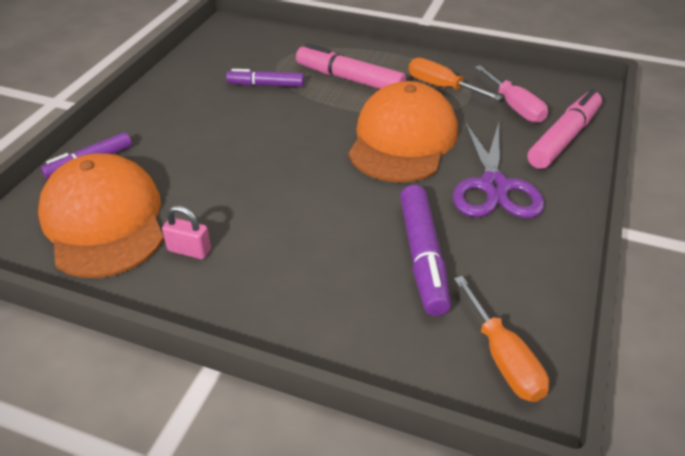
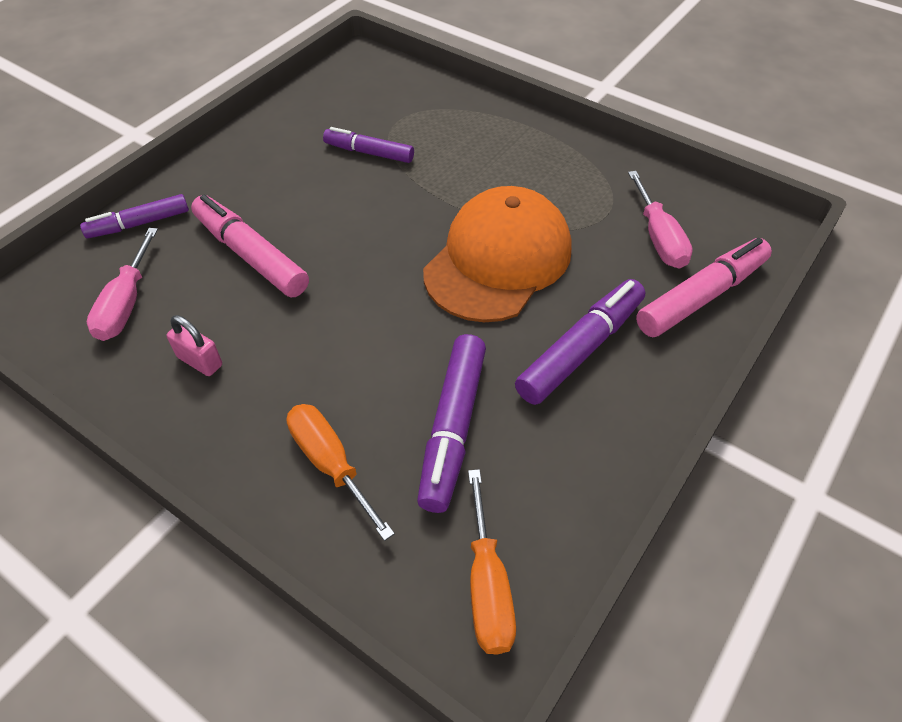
camera: 15 degrees right, 10 degrees up
orange cap [38,153,164,278] -> pink screwdriver [87,228,158,341]
pink marker [296,43,406,89] -> pink marker moved to [191,195,309,297]
orange screwdriver [408,58,502,100] -> orange screwdriver moved to [287,404,395,541]
purple scissors [453,122,545,218] -> purple marker [515,279,645,405]

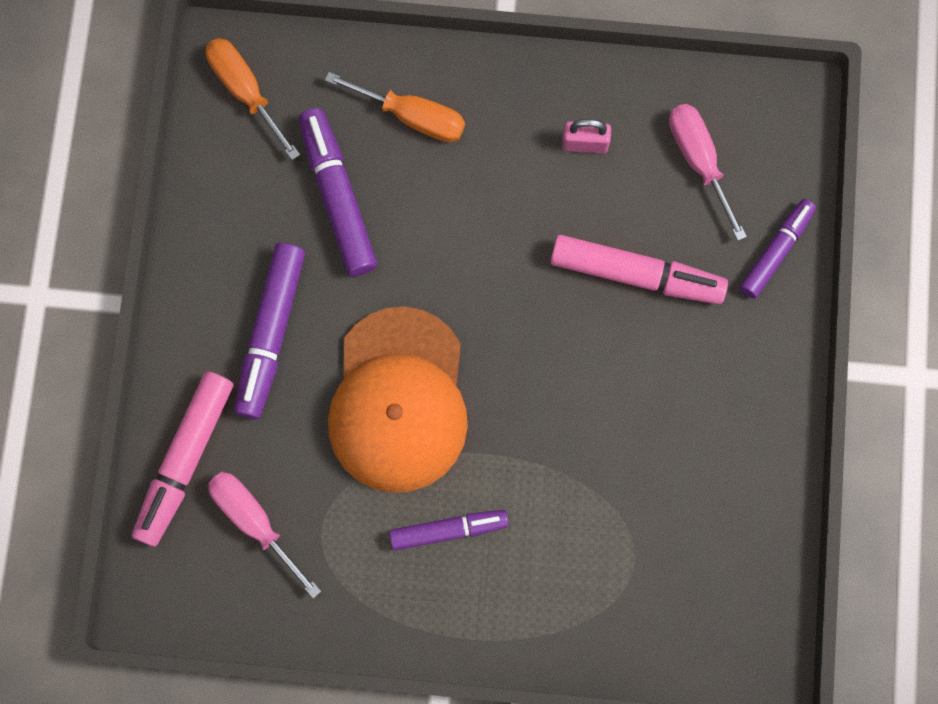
camera: 150 degrees right, 25 degrees up
purple marker [323,127,414,163] -> purple marker moved to [389,510,509,551]

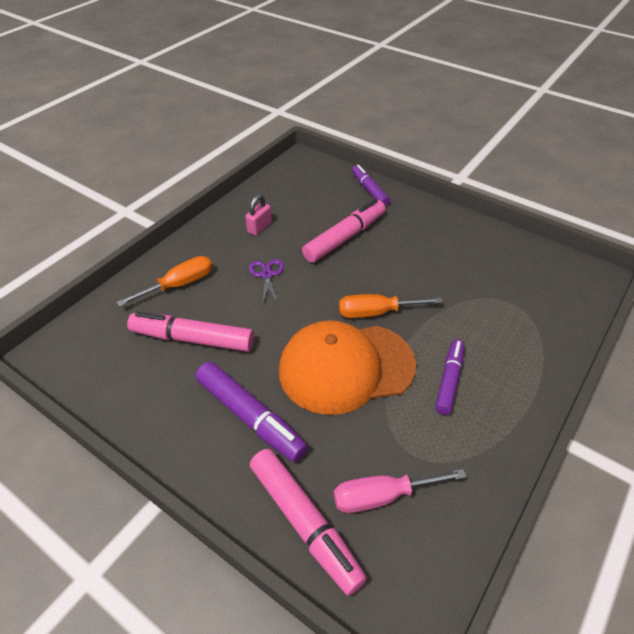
camera: 60 degrees left, 30 degrees down
orange screwdriver [205,38,300,160] -> orange screwdriver moved to [339,294,443,318]
purple marker [299,108,377,276] -> pink marker [127,312,254,352]
orange cap [328,306,468,493] -> orange cap turned 135 degrees clockwise [279,320,416,415]
pink screwdriver [669,104,747,241] -> none
none -> purple scissors [249,259,284,306]

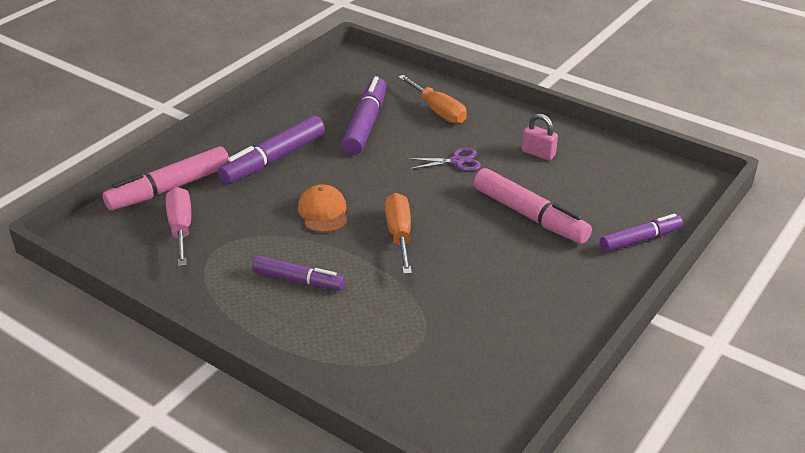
camera: 90 degrees right, 10 degrees down
pink marker [127,312,254,352] -> purple marker [341,76,387,155]
orange cap [279,320,416,415] -> orange cap [298,184,347,233], size x0.47

